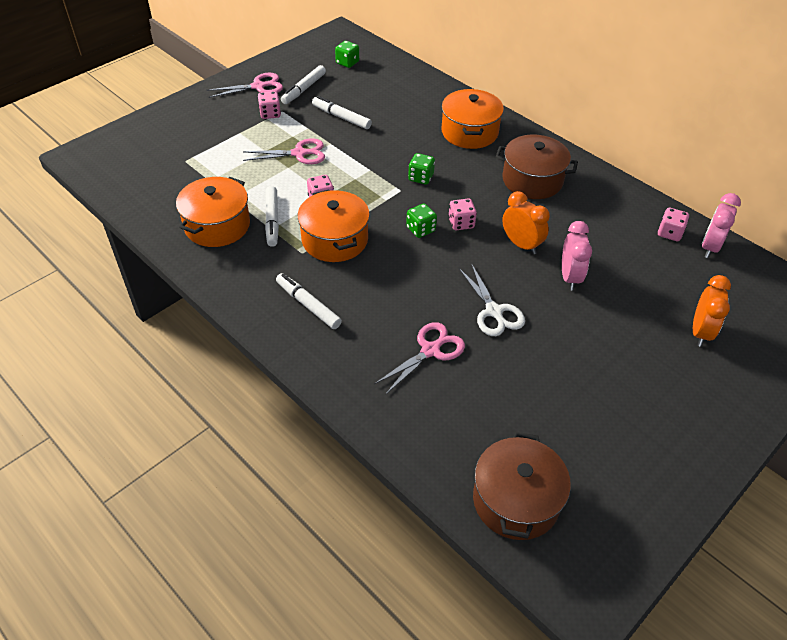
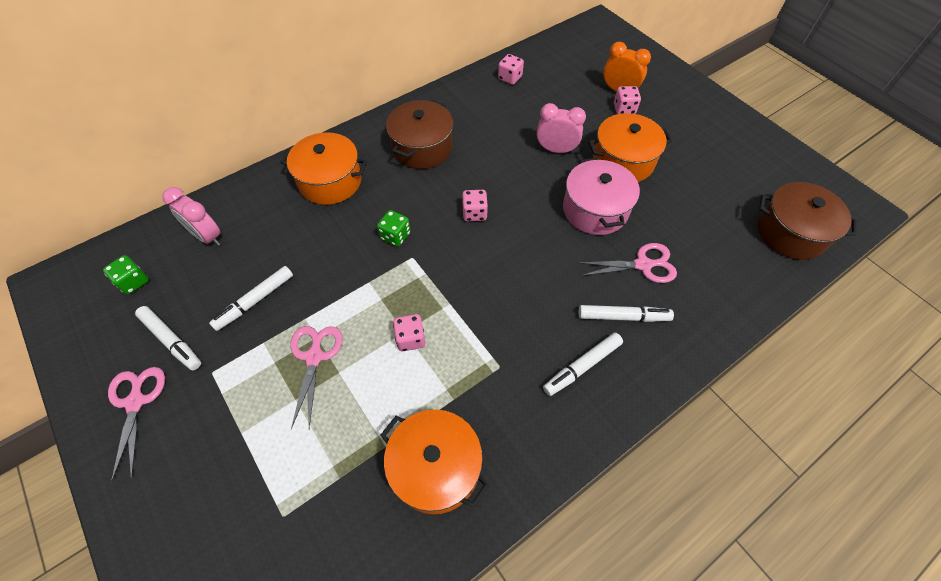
camera: 80 degrees left, 10 degrees up
pink dice [258,91,281,119] -> pink dice moved to [614,86,641,114]
white marker [265,186,279,247] -> white marker moved to [579,305,674,322]
orange pot [297,189,370,262] -> orange pot moved to [588,113,672,182]
pink scissors [374,322,465,394] -> pink scissors turned 120 degrees clockwise [577,243,677,283]
green dice [406,203,437,238] -> none
white scissors [459,263,525,336] -> pink pot [563,158,640,235]
orange clock [502,191,550,254] -> none
pink clock [702,193,741,258] -> pink clock moved to [162,187,221,246]

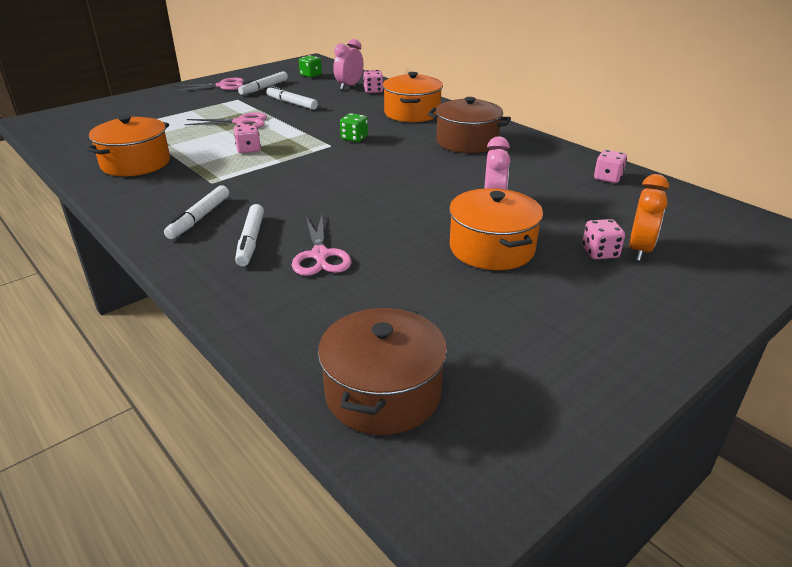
camera: 85 degrees right, 25 degrees down
pink dice [462,190,488,221] -> pink dice moved to [363,70,383,93]
white marker [543,333,623,396] -> white marker turned 120 degrees counterclockwise [164,185,229,239]
pink pot [563,158,640,235] -> none

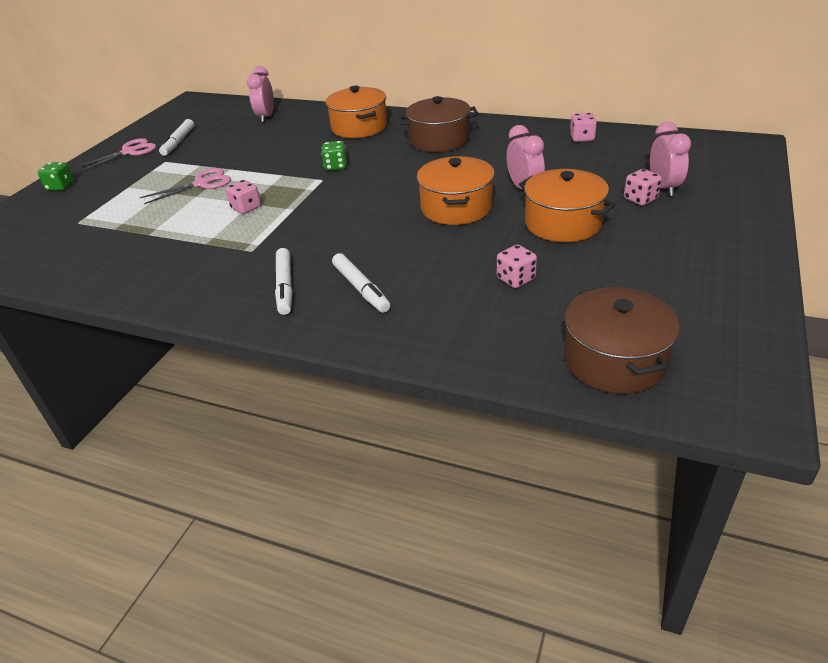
camera: 25 degrees left, 5 degrees up
orange pot [85,115,170,176] -> orange pot moved to [417,156,495,225]
white marker [266,85,318,110] -> none
pink scissors [292,215,351,276] -> none
green dice [299,55,322,77] -> green dice moved to [37,162,74,191]
pink dice [363,70,383,93] -> pink dice moved to [497,244,537,288]
orange clock [629,174,669,261] -> pink clock [650,122,691,196]

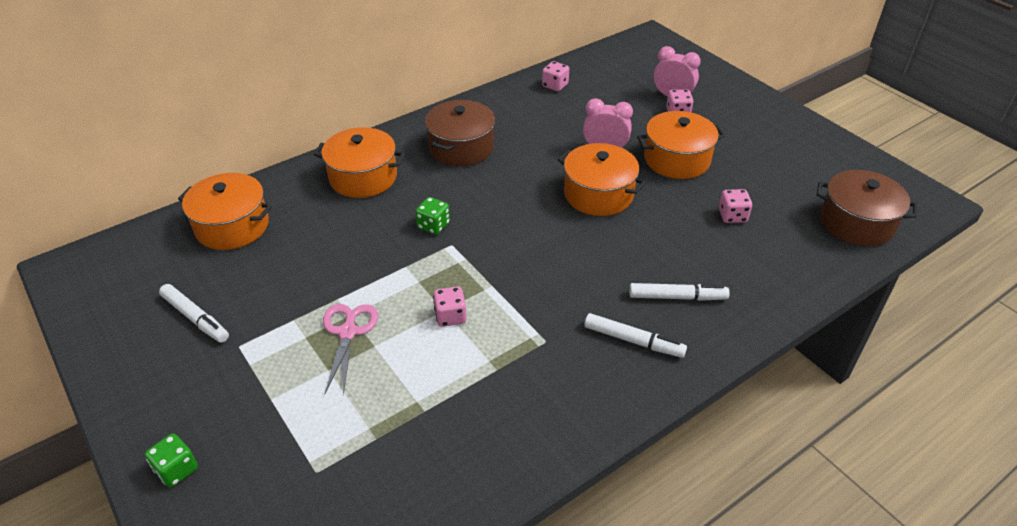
camera: 60 degrees left, 5 degrees up
pink scissors [74,138,156,172] -> none
pink clock [247,66,274,123] -> orange pot [178,173,272,250]

